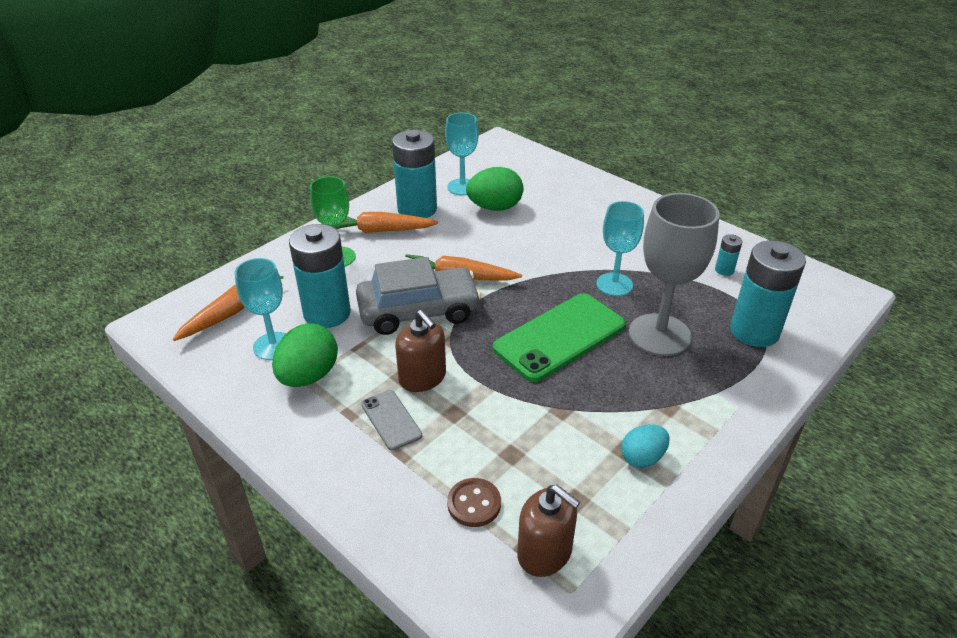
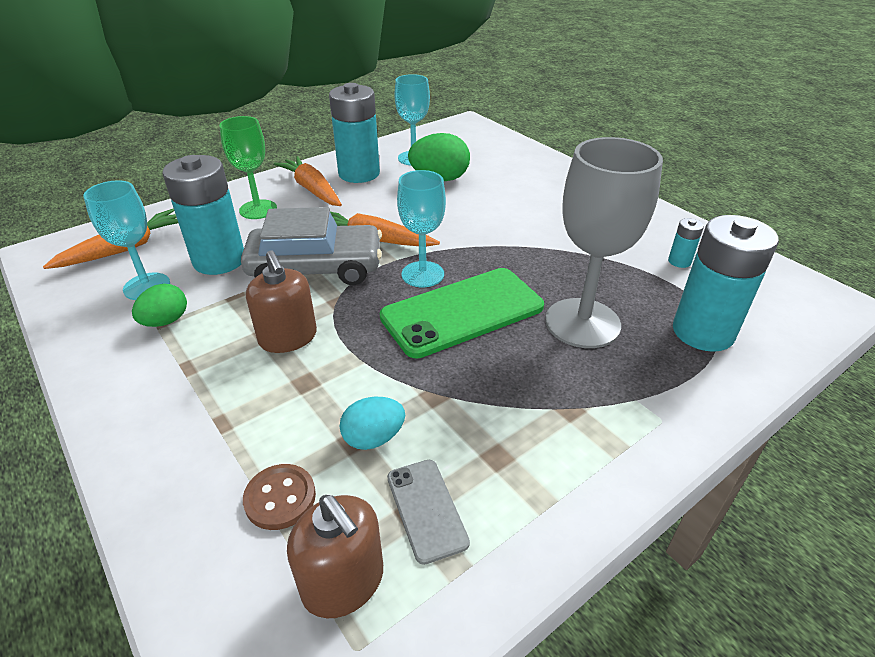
camera: 10 degrees right, 0 degrees up
green egg [272,323,338,387] -> green egg [132,284,187,327], size x0.63
orange carrot [336,212,438,233] -> orange carrot turned 45 degrees clockwise [274,156,342,206]
grey phone [361,390,422,451] -> grey phone moved to [387,460,470,565]
turquoise goblet [596,201,644,296] -> turquoise goblet moved to [397,170,446,287]
turquoise egg [621,424,670,468] -> turquoise egg moved to [340,397,405,450]

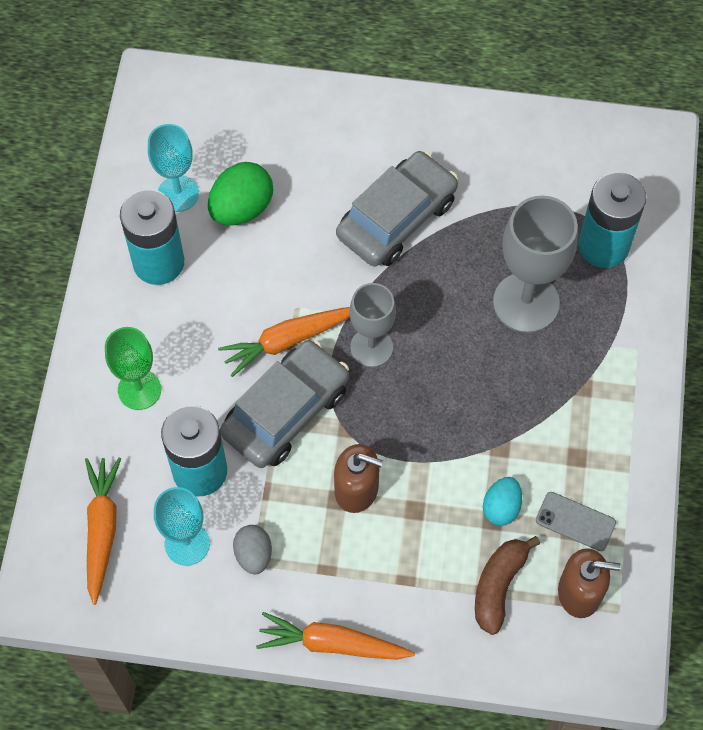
camera: 45 degrees left, 25 degrees up
green egg [132,284,187,327] -> grey egg [233,525,272,574]
brown button [243,464,316,530] -> brown banana [475,536,540,635]
orange carrot [274,156,342,206] -> orange carrot moved to [256,612,415,660]
green phone [380,268,544,359] -> none
turquoise goblet [397,170,446,287] -> grey goblet [349,283,396,367]
turquoise battery [668,218,704,268] -> none
none -> grey car [336,151,458,267]

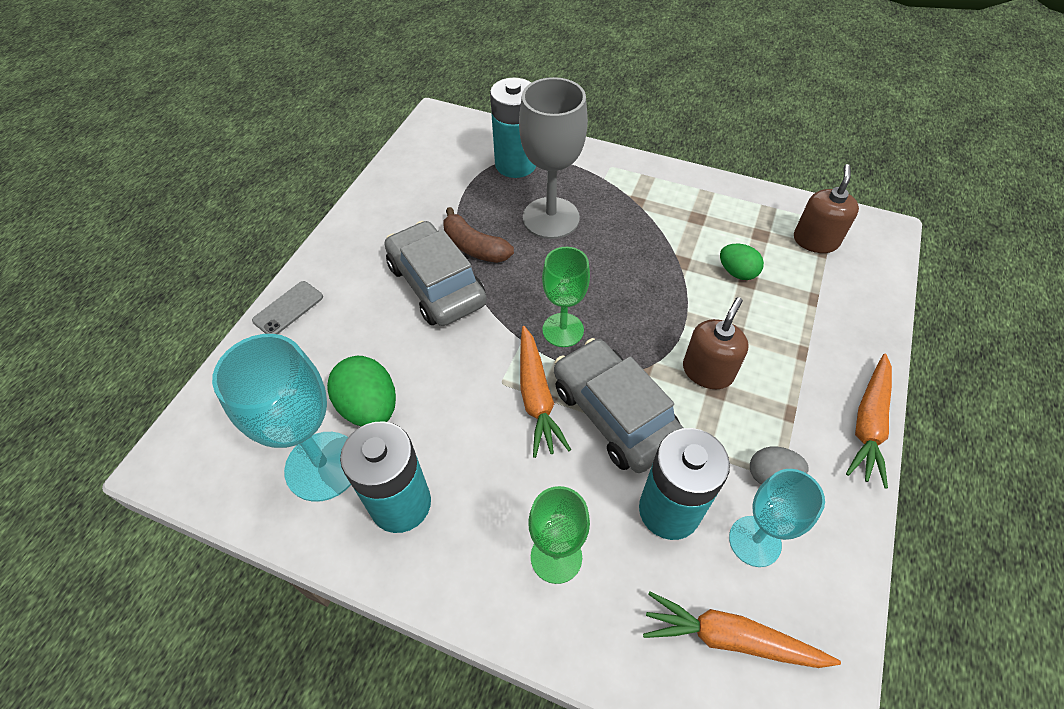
camera: 75 degrees left, 10 degrees down
turquoise goblet [148,124,199,212] -> turquoise goblet [212,334,351,502], size x1.56
grey goblet [349,283,396,367] -> green goblet [542,247,590,347]
brown banana [475,536,540,635] -> brown banana moved to [443,207,514,263]
turquoise egg [483,477,522,526] -> green egg [720,244,764,280]
grey phone [536,492,616,551] -> grey phone moved to [252,281,323,334]

